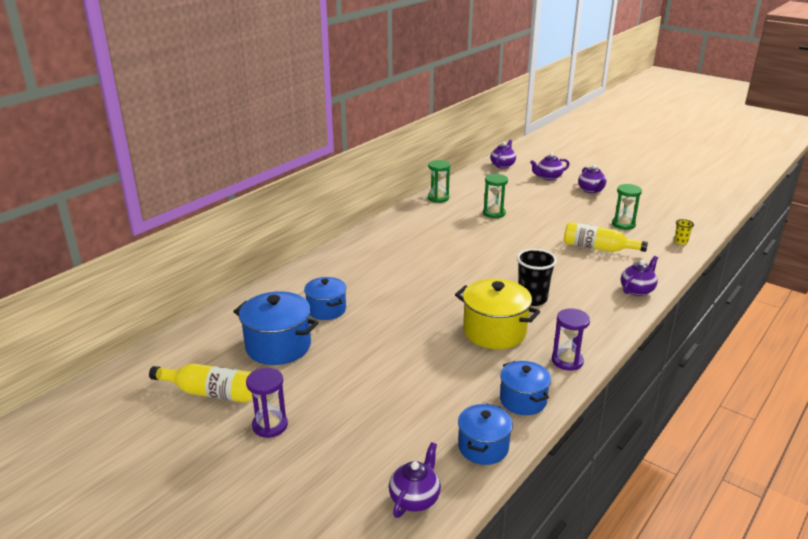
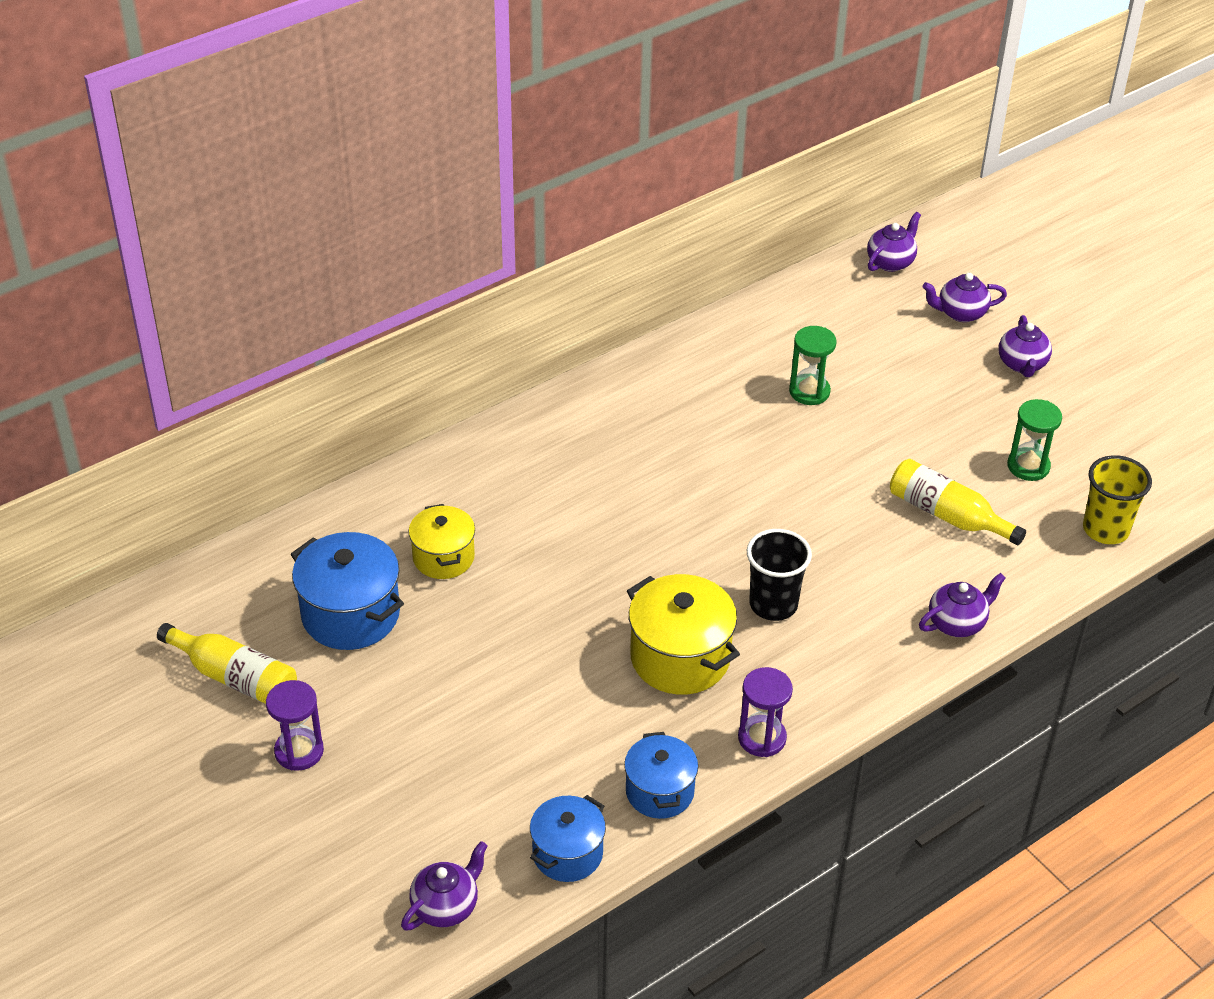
camera: 15 degrees right, 15 degrees up
blue pot [304,277,346,320] -> yellow pot [409,504,475,579]
green hourglass [428,160,450,203] -> none
yellow cup [674,219,694,245] -> yellow cup [1083,455,1152,544], size x1.96

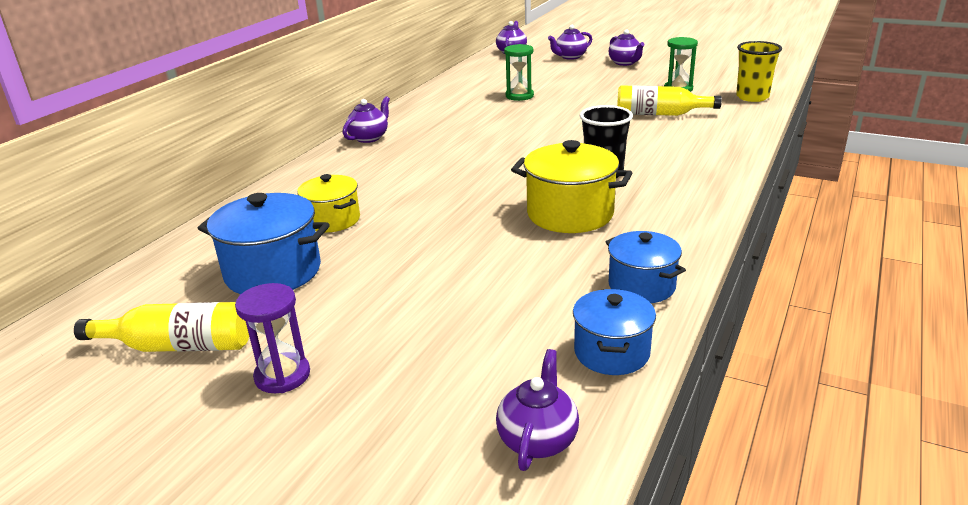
camera: 25 degrees left, 15 degrees down
purple hourglass [738,667,793,757] -> none
purple teapot [919,573,1006,637] -> purple teapot moved to [343,96,390,143]

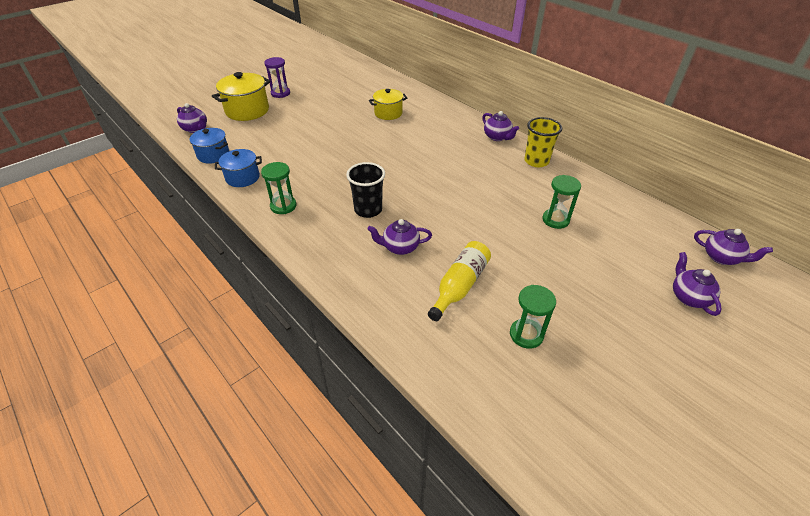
camera: 110 degrees right, 15 degrees up
yellow bottle [74,302,249,352] -> none
blue pot [198,193,330,294] -> none
yellow pot [511,140,632,233] -> yellow pot moved to [212,72,271,121]
purple teapot [609,30,645,66] -> purple teapot moved to [367,219,432,255]
yellow cup [736,41,782,102] -> yellow cup moved to [524,117,562,167]
none -> green hourglass [261,162,297,214]

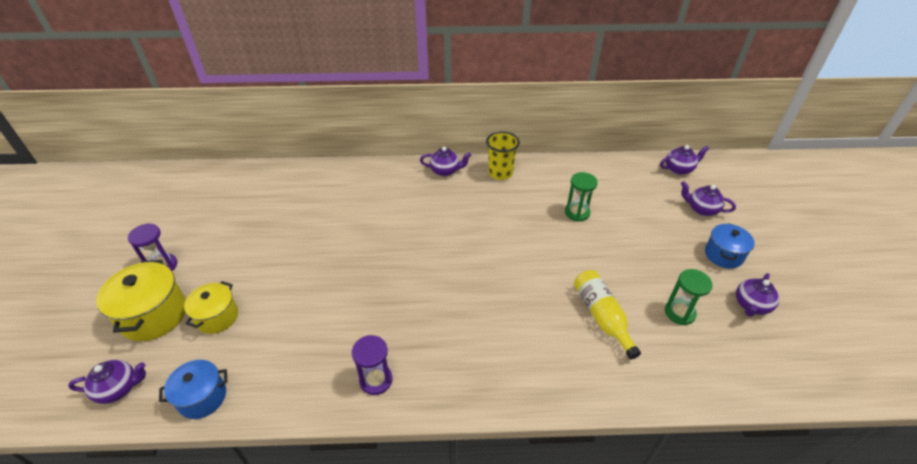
camera: 50 degrees left, 0 degrees up
blue pot [215,149,262,187] -> blue pot moved to [705,223,755,269]
green hourglass [261,162,297,214] -> purple hourglass [352,335,393,395]
black cup [346,162,385,218] -> none
purple teapot [367,219,432,255] -> purple teapot moved to [736,273,779,317]
yellow pot [369,89,407,120] -> yellow pot moved to [184,281,238,334]

